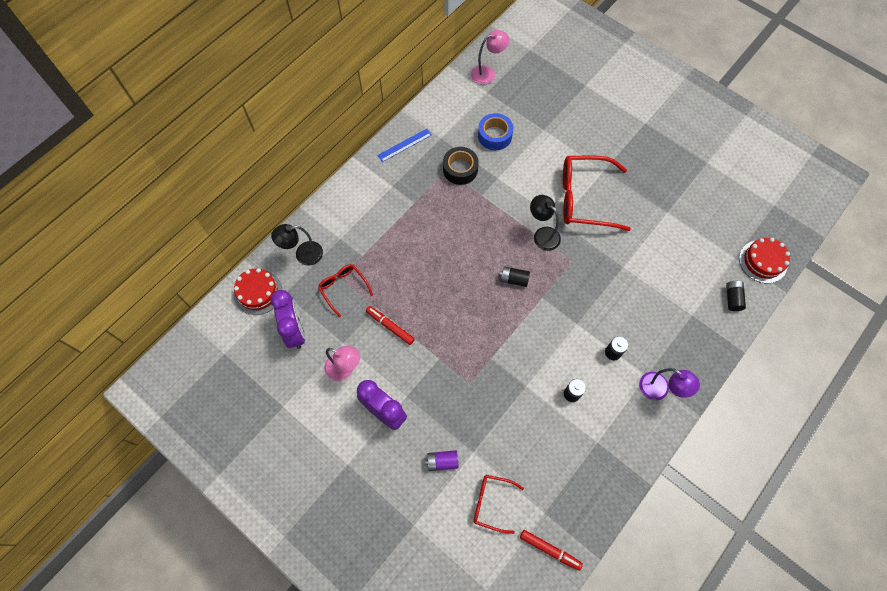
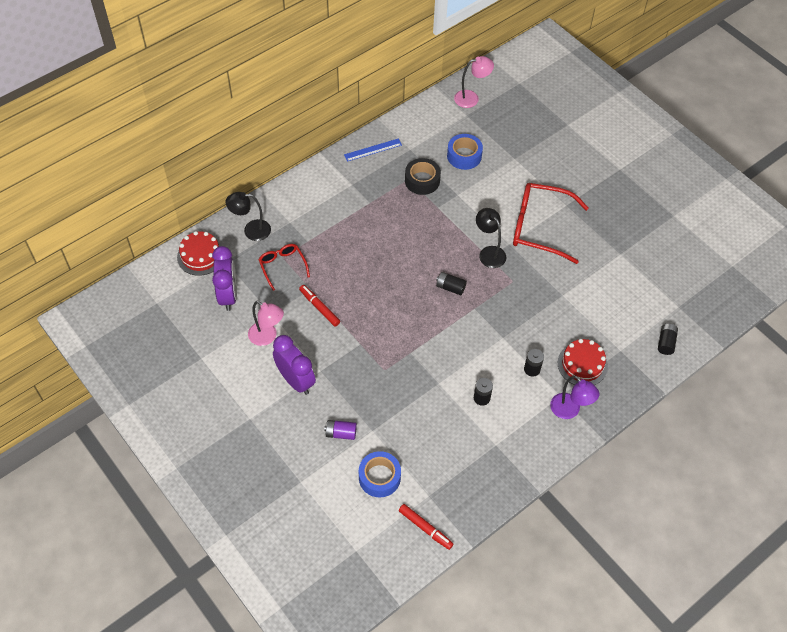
camera: 10 degrees right, 10 degrees down
red glasses [474,475,524,534] -> blue tape [359,451,401,497]
red cake [739,238,790,283] -> red cake moved to [558,339,608,385]

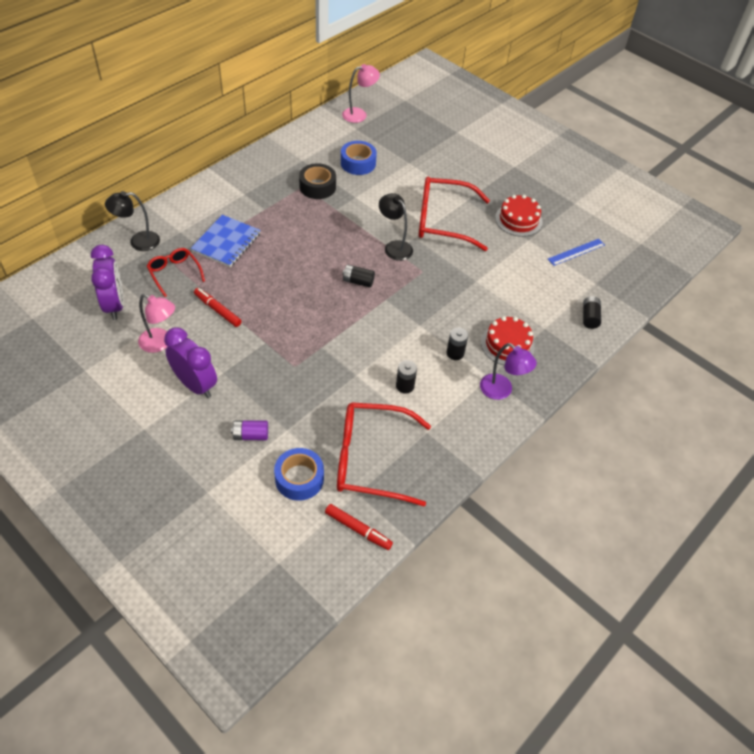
camera: 10 degrees left, 5 degrees down
red cake [177,231,222,276] -> red cake moved to [495,195,543,237]
blue ruler [344,138,402,162] -> blue ruler moved to [548,239,605,266]
none -> blue notebook [190,215,261,267]
none -> red glasses [337,402,431,507]

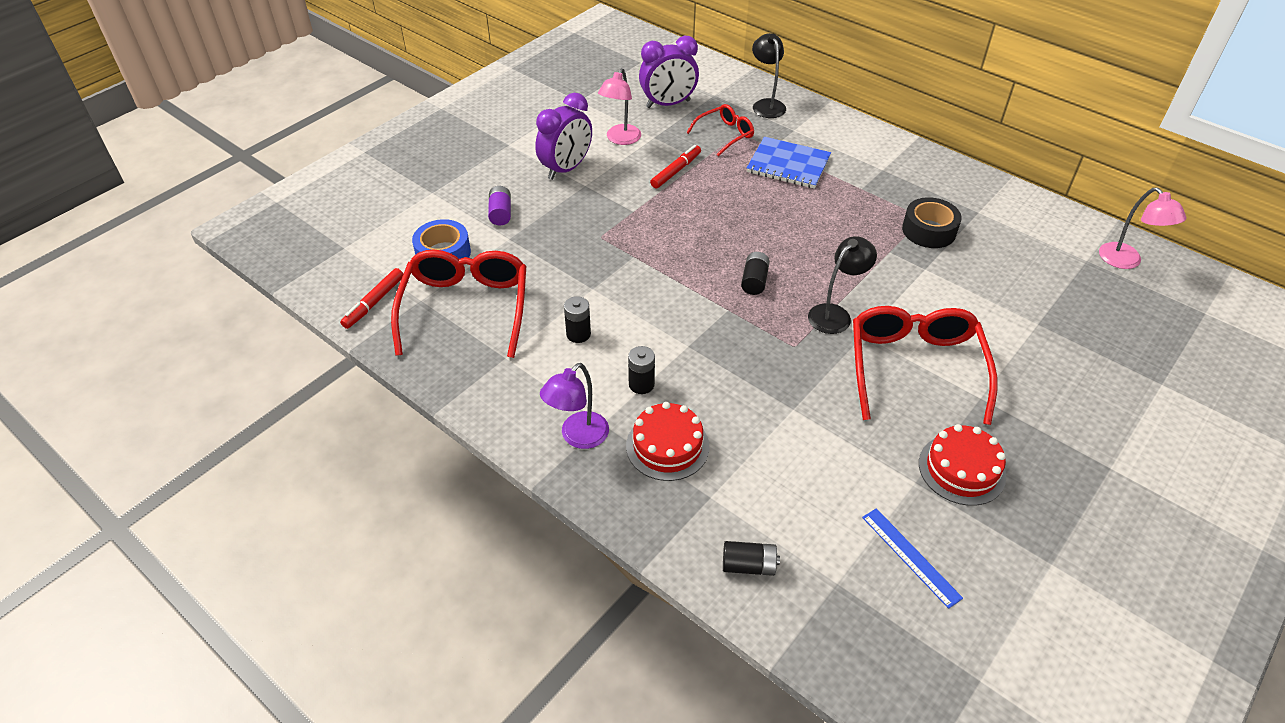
camera: 90 degrees right, 5 degrees down
blue tape [341,141,377,175] -> none

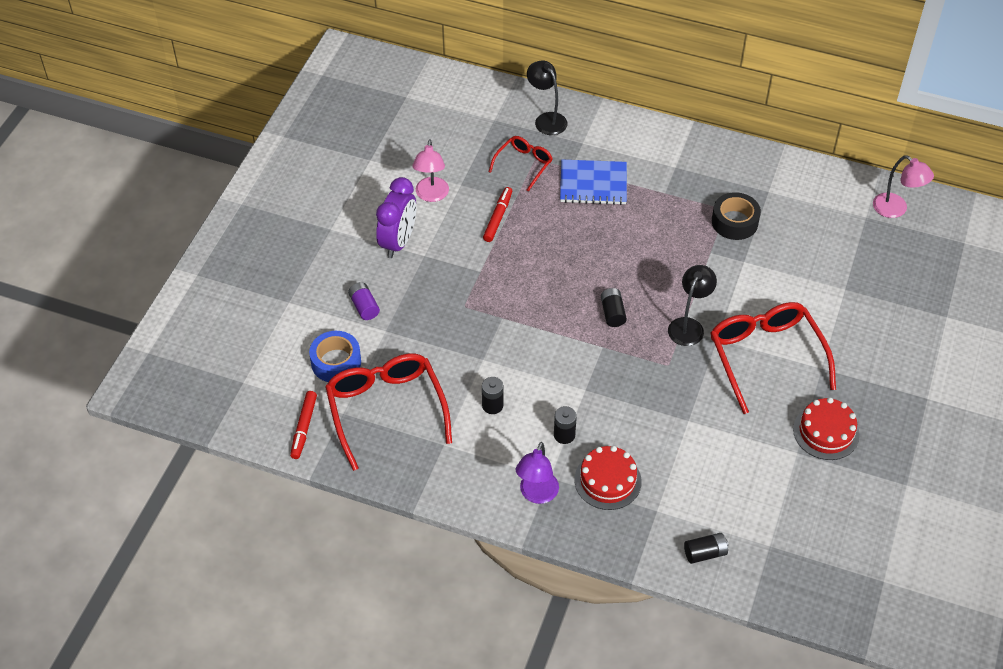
camera: 20 degrees left, 5 degrees up
purple clock [639,36,699,108] -> none
blue ruler [862,508,963,609] -> none

